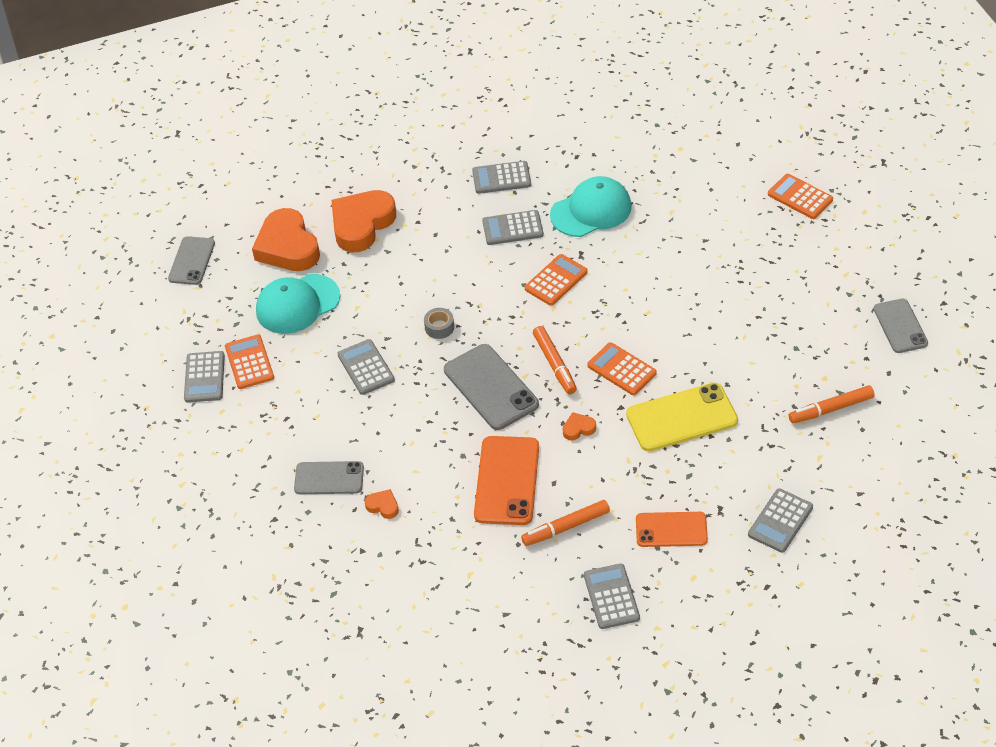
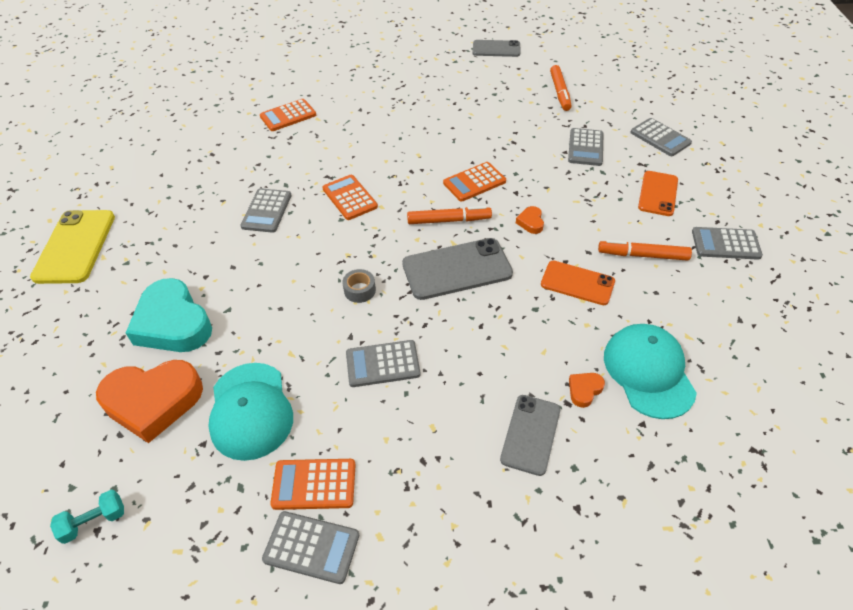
camera: 75 degrees left, 0 degrees up
grey phone [168,236,215,285] -> turquoise dumbbell [50,490,124,544]
orange heart [331,190,396,252] -> turquoise heart [126,278,212,352]
grey calculator [472,161,531,194] -> grey calculator moved to [568,128,604,166]
orange phone [474,436,539,525] -> orange phone [541,261,615,305], size x0.65
orange marker [521,500,610,546] -> orange marker turned 105 degrees clockwise [598,240,692,261]
turquoise cap [550,176,632,237] -> turquoise cap moved to [604,324,697,419]
yellow phone [626,383,738,452] -> yellow phone moved to [30,210,115,284]
orange calculator [768,174,833,219] -> orange calculator moved to [260,99,316,131]

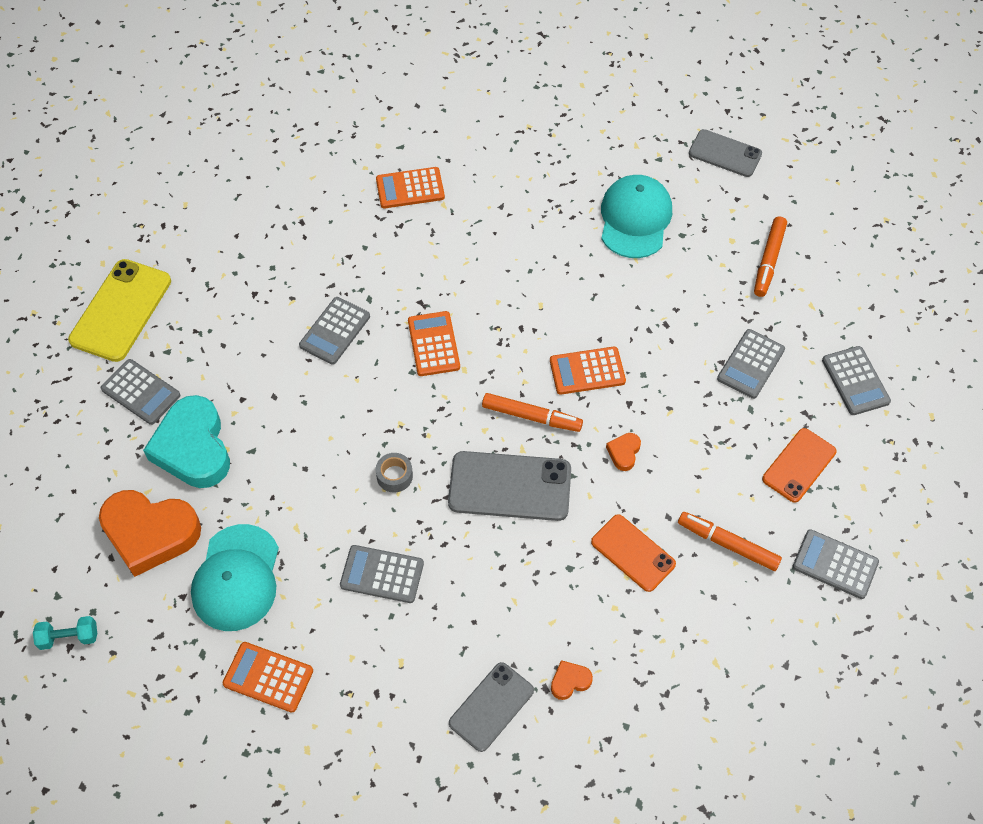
camera: 20 degrees right, 10 degrees up
grey calculator [262,511,359,584] -> grey calculator moved to [101,359,180,425]
turquoise cap [604,324,697,419] -> turquoise cap moved to [601,175,672,258]

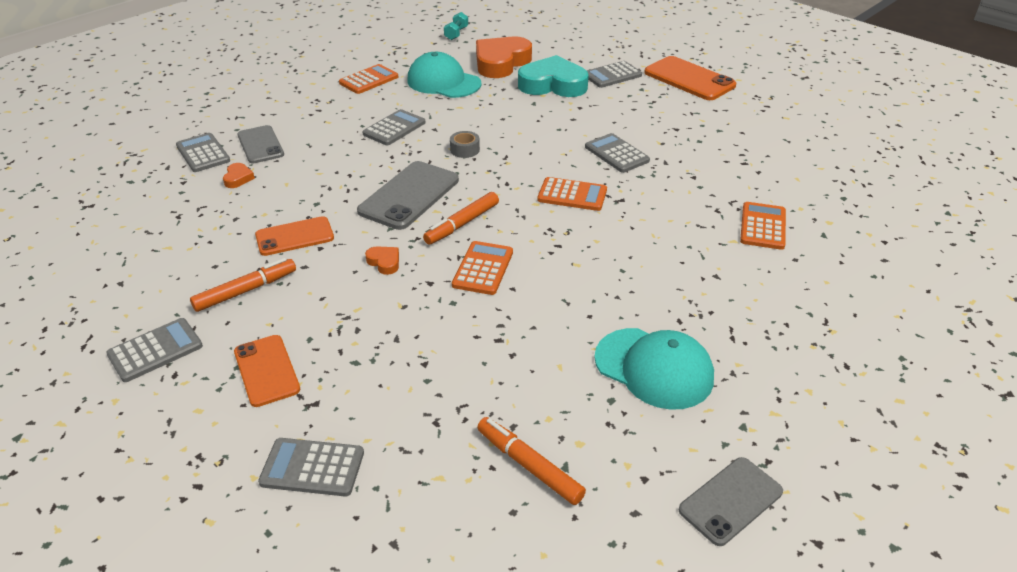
camera: 115 degrees right, 20 degrees down
yellow phone [68,259,171,362] -> orange phone [644,56,736,100]
grey calculator [717,329,785,399] -> grey calculator moved to [176,133,230,172]

